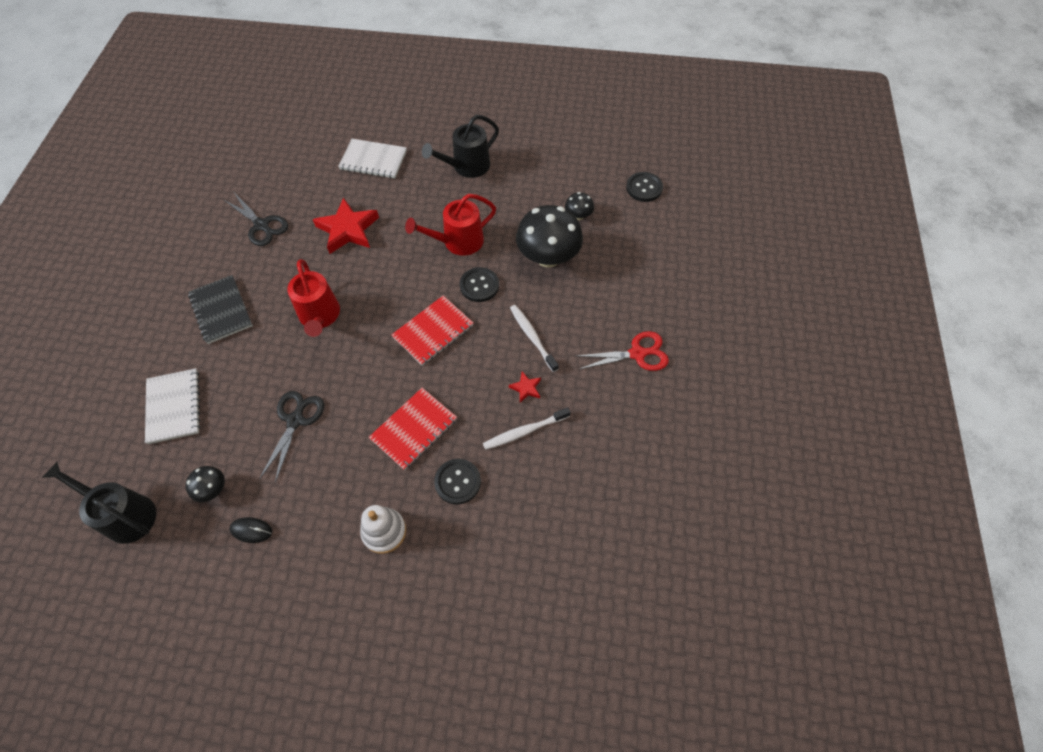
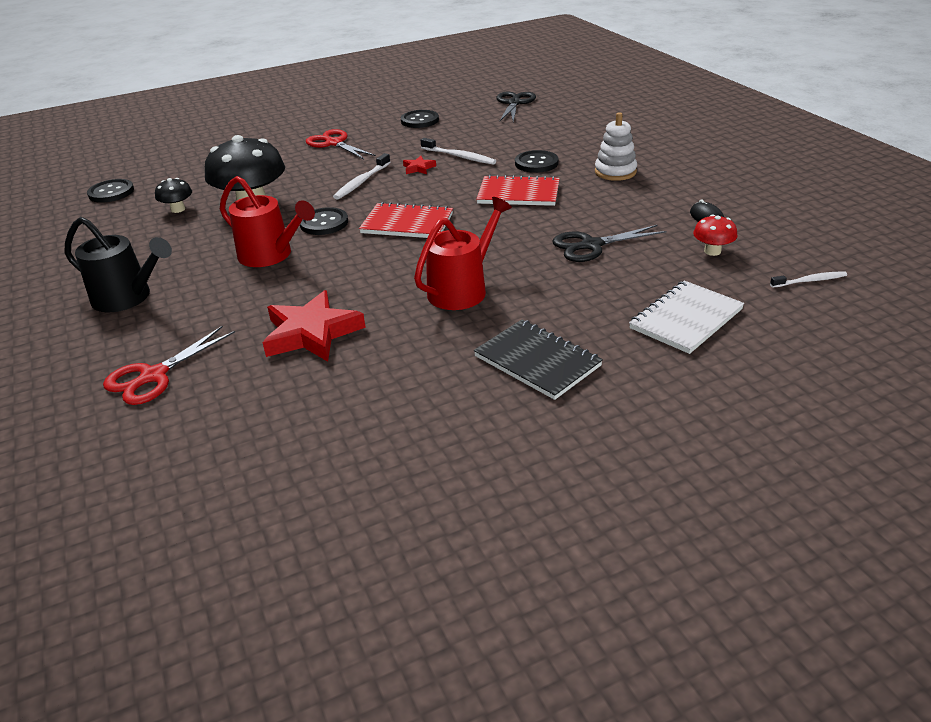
camera: 120 degrees left, 25 degrees down
black watering can [42,462,156,544] -> white toothbrush [770,271,847,288]
black mushroom [185,466,225,502] -> red mushroom [693,215,738,256]
black notebook [188,275,253,344] -> black notebook turned 75 degrees counterclockwise [474,319,603,400]
black scissors [223,193,288,246] -> black scissors moved to [496,92,536,122]
white notebook [338,139,407,179] -> red scissors [103,326,235,405]
none -> black button [401,110,439,128]

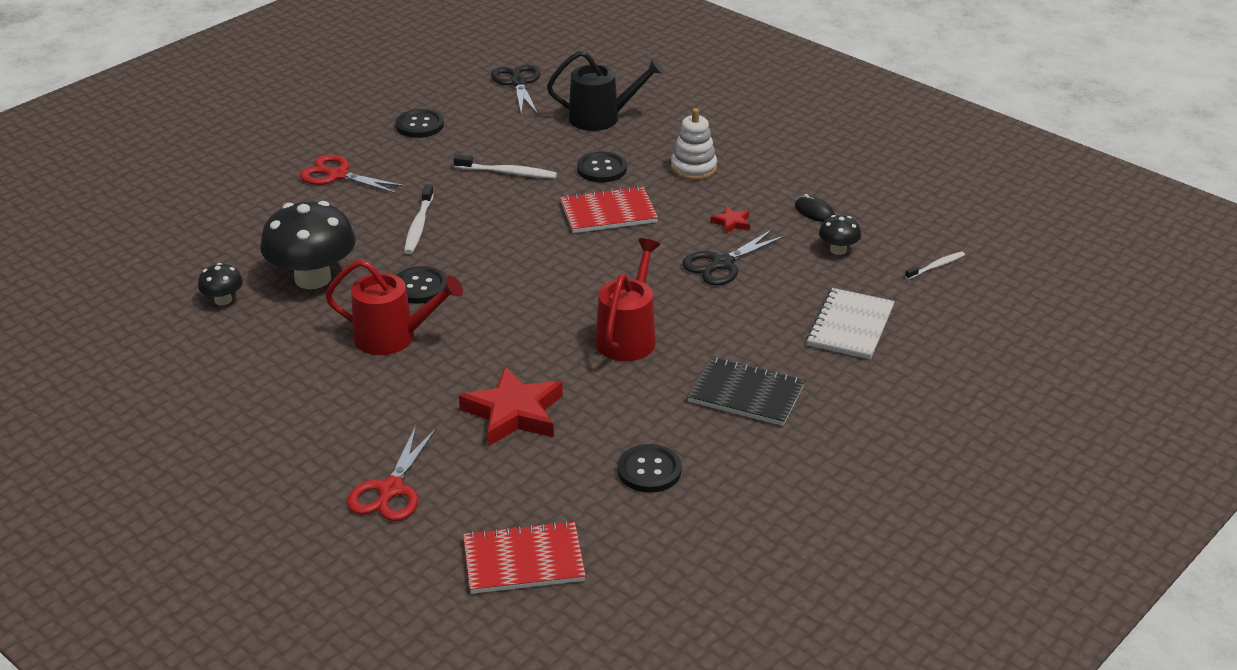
camera: 25 degrees left, 0 degrees up
black watering can [65,217,172,312] -> black watering can moved to [547,51,664,131]
black button [87,179,134,203] -> black button moved to [617,444,682,493]
red notebook [359,202,453,238] -> red notebook moved to [463,521,586,594]
red star [403,156,436,174] -> red star moved to [711,206,750,234]
red mushroom [693,215,738,256] -> black mushroom [819,215,861,255]

